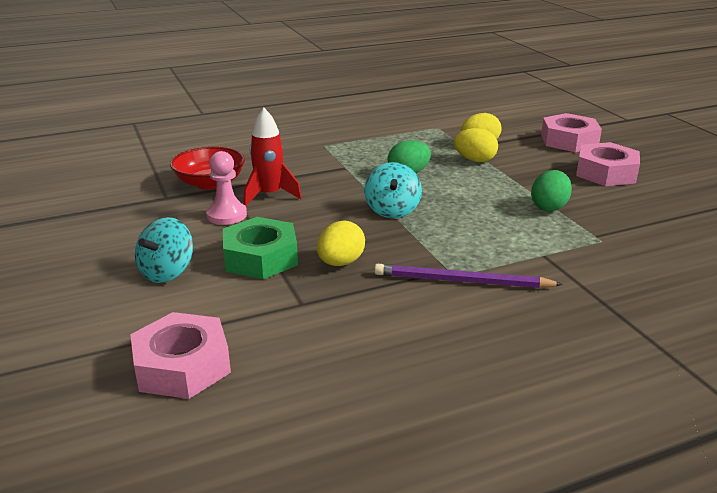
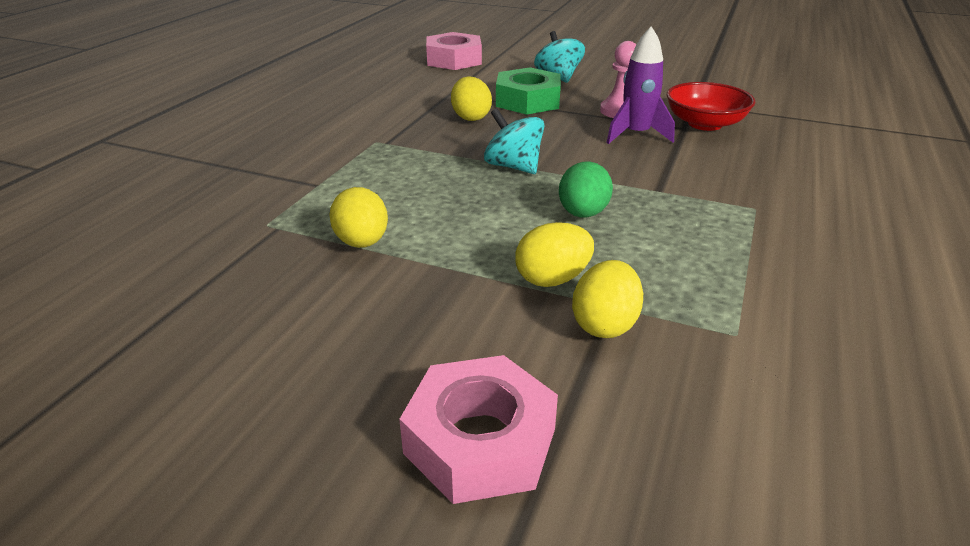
camera: 135 degrees right, 5 degrees up
red rocket [243,108,302,206] -> purple rocket [606,26,675,144]
purple pencil [374,264,563,288] -> none
green egg [531,170,572,211] -> yellow egg [329,187,388,248]
pink nut [576,142,640,186] -> none

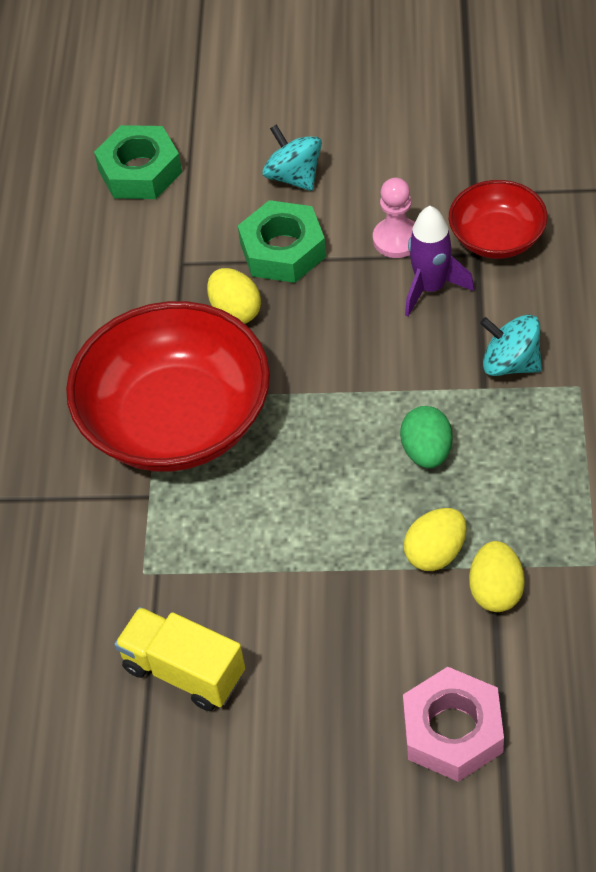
camera: 15 degrees left, 20 degrees up
yellow egg [329,187,388,248] -> none
pink nut [426,32,482,70] -> green nut [94,125,182,199]
turquoise spinning top [484,108,545,174] -> turquoise spinning top moved to [480,315,542,376]
none -> red bowl [66,301,270,472]
none -> yellow truck [115,607,245,711]

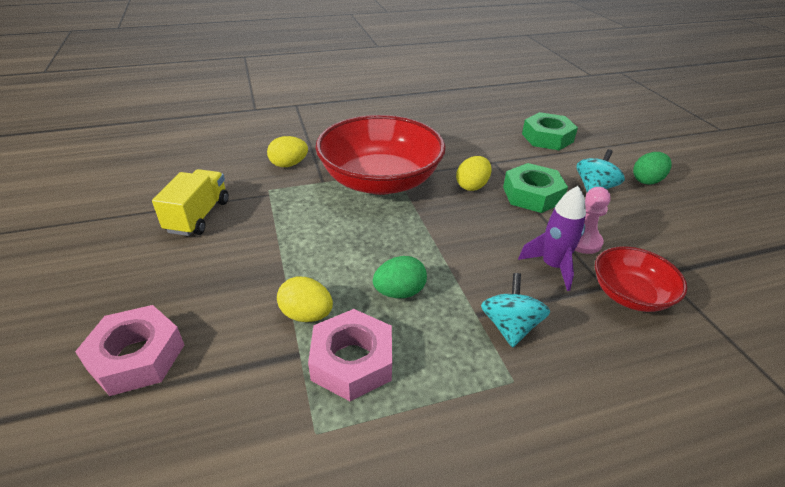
camera: 65 degrees right, 15 degrees down
yellow egg [469,541,525,612] -> yellow egg moved to [267,136,308,167]
none -> pink nut [308,309,392,401]
none -> green egg [633,152,672,185]

